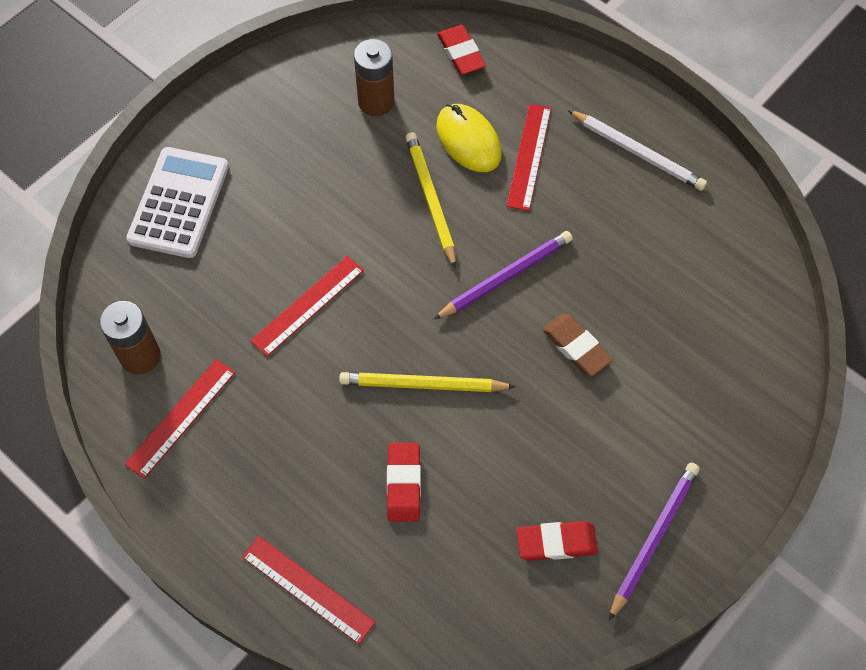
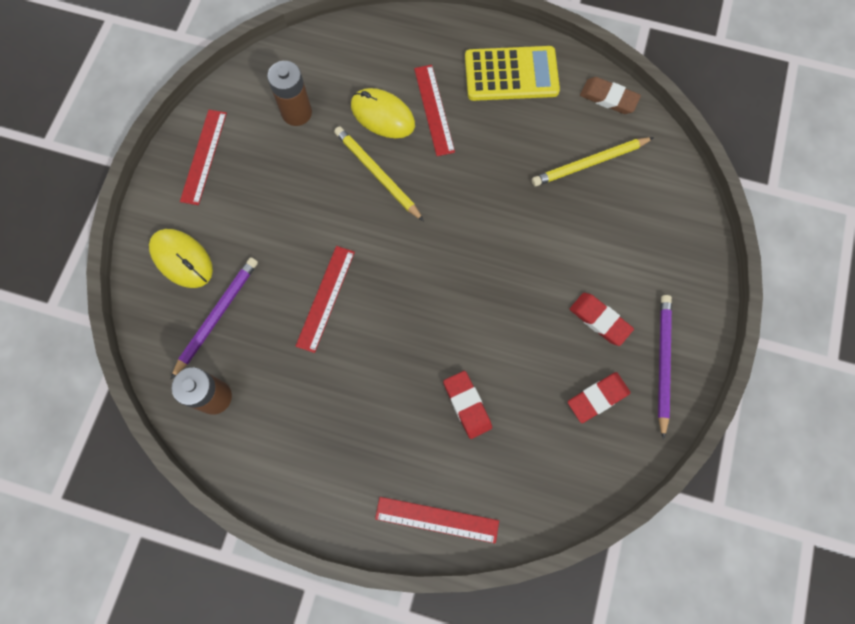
camera: 25 degrees left, 10 degrees up
red ruler [125,359,235,479] -> red ruler moved to [180,110,227,205]
white calculator [126,147,229,258] -> yellow mouse [149,229,213,288]
yellow pencil [339,372,516,392] -> yellow pencil moved to [532,137,654,186]
purple pencil [434,231,573,319] -> purple pencil moved to [171,257,258,379]
red eraser [437,25,486,75] -> red eraser moved to [570,293,634,346]
brown eraser [542,314,613,376] -> brown eraser moved to [580,77,641,114]
white pencil [568,110,707,191] -> yellow calculator [465,46,560,101]

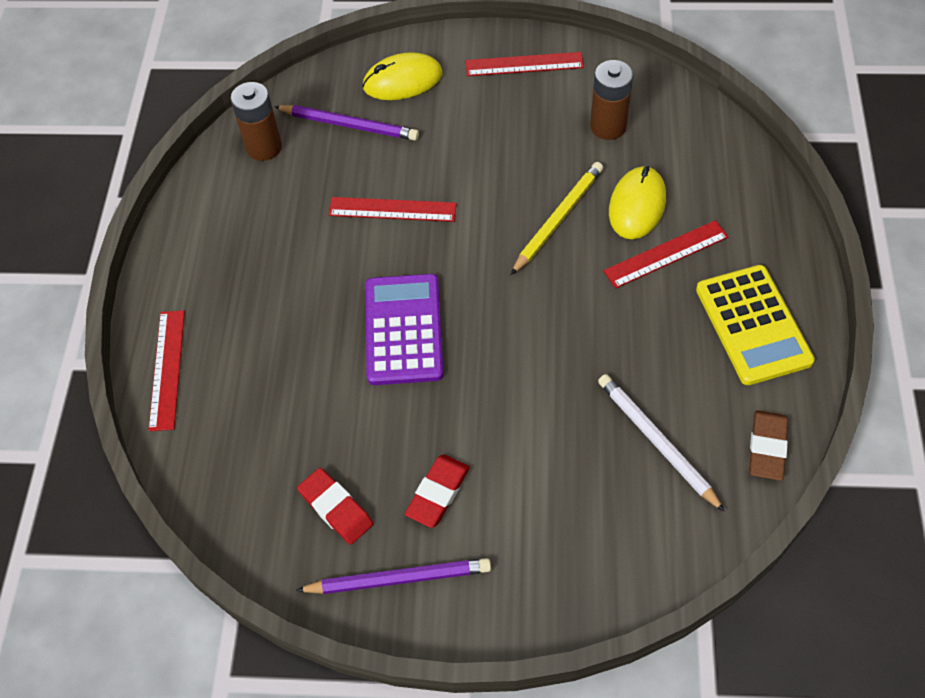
camera: 80 degrees right, 15 degrees down
yellow mouse [149,229,213,288] -> yellow mouse turned 45 degrees clockwise [362,52,442,100]
red eraser [443,371,492,439] -> none
yellow pencil [532,137,654,186] -> white pencil [598,374,725,512]
none -> purple calculator [365,274,444,385]

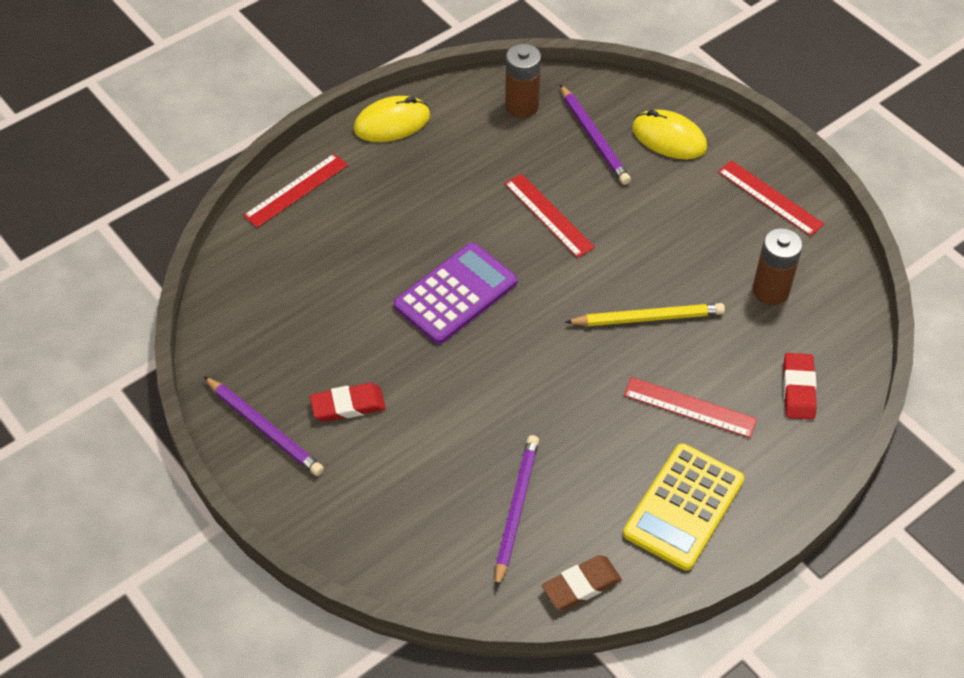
camera: 45 degrees right, 5 degrees down
red eraser [297,468,373,545] -> red eraser moved to [783,353,817,420]
white pencil [598,374,725,512] -> purple pencil [495,435,539,589]
yellow mouse [609,166,666,239] -> yellow mouse moved to [354,96,430,142]

